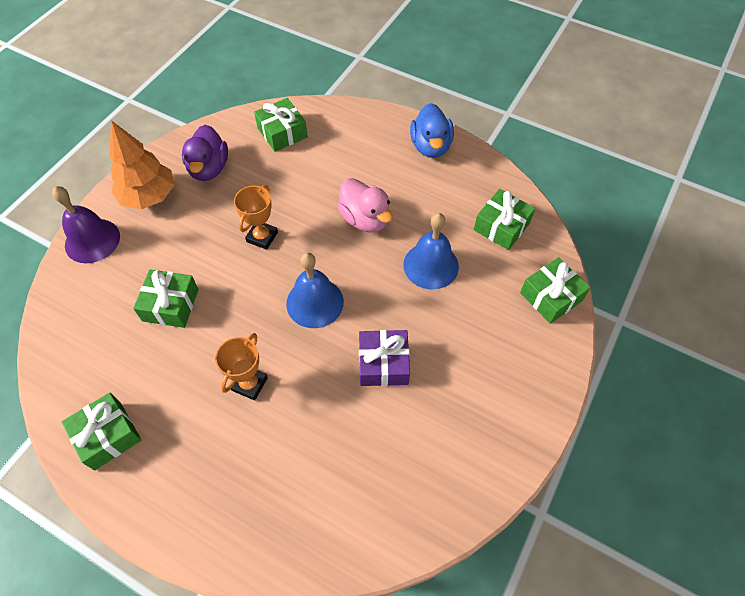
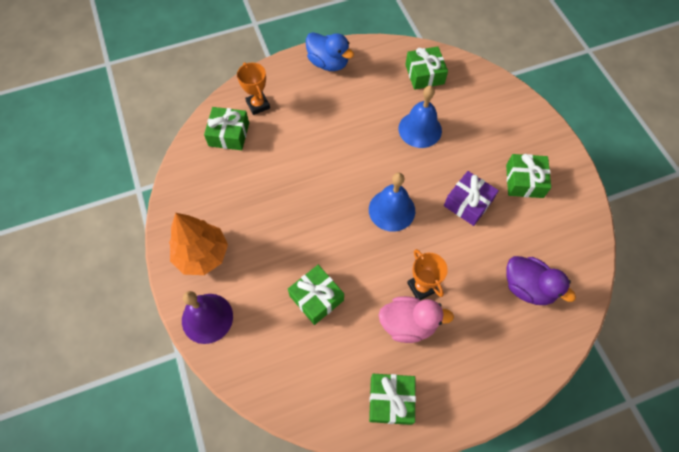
camera: 50 degrees left, 5 degrees up
purple duck [182,125,228,181] -> purple duck moved to [506,256,576,305]
orange trophy [234,185,278,250] -> orange trophy moved to [237,62,270,115]
pink duck [338,178,393,232] -> pink duck moved to [378,296,454,343]
green gift [520,257,591,324] -> green gift moved to [506,154,551,198]

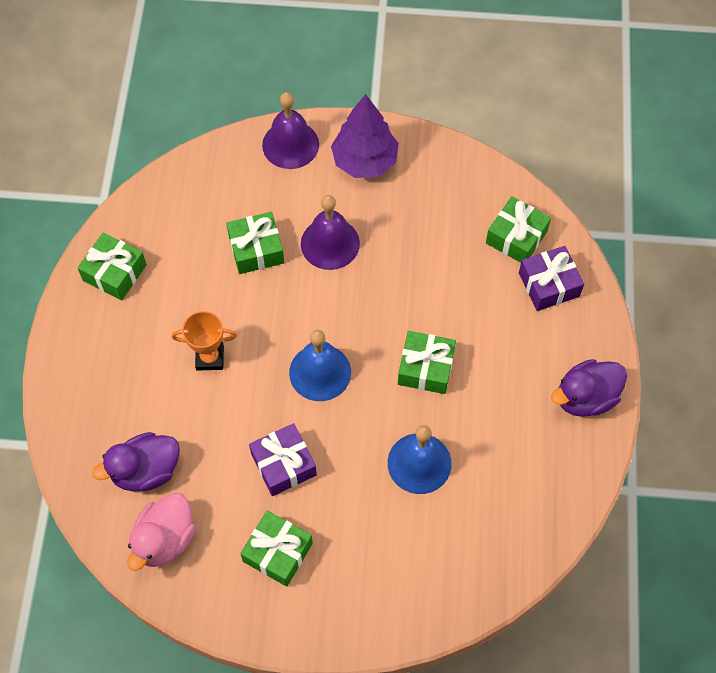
camera: 115 degrees right, 0 degrees up
orange tree [169,213,228,275] -> purple tree [331,94,399,178]
orange trophy [237,62,270,115] -> purple gift [519,246,584,311]
blue duck [306,32,354,71] -> purple duck [551,359,627,417]
pink duck [378,296,454,343] -> pink duck moved to [127,493,196,571]
green gift [405,46,448,90] -> green gift moved to [398,331,456,394]
none -> purple bell [301,195,360,270]

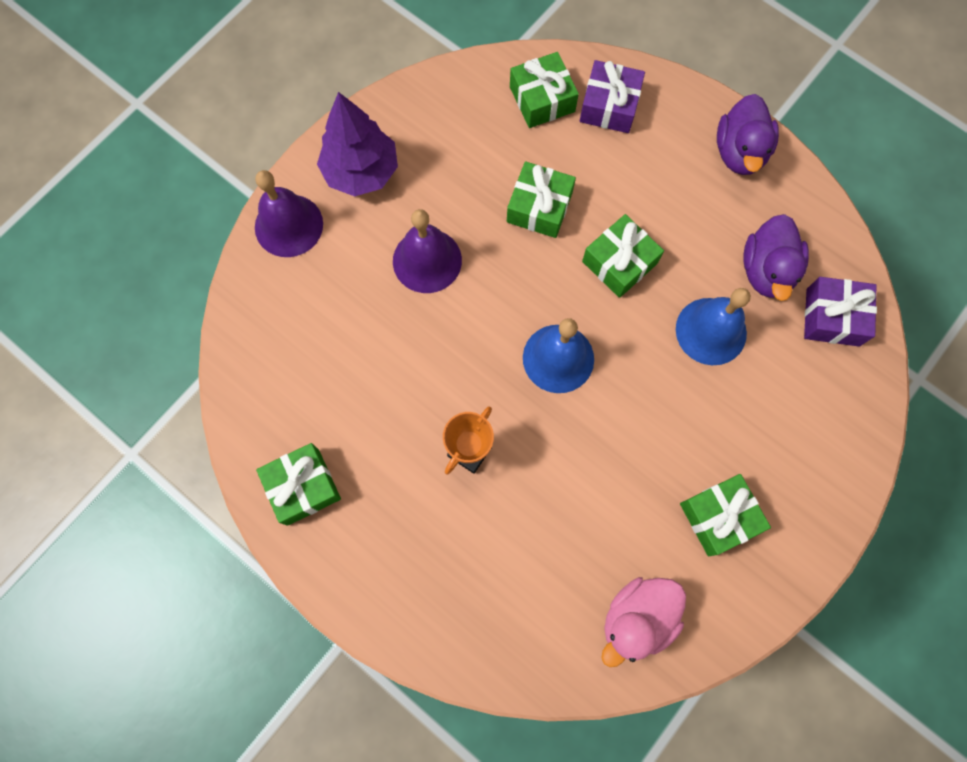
camera: 55 degrees left, 10 degrees up
purple duck [92,432,180,492] -> purple duck moved to [743,214,809,301]
pink duck [127,493,196,571] -> pink duck turned 75 degrees clockwise [602,577,686,667]
green gift [226,212,284,274] -> green gift moved to [507,161,576,238]
purple gift [249,423,317,496] -> purple gift moved to [804,277,877,347]

